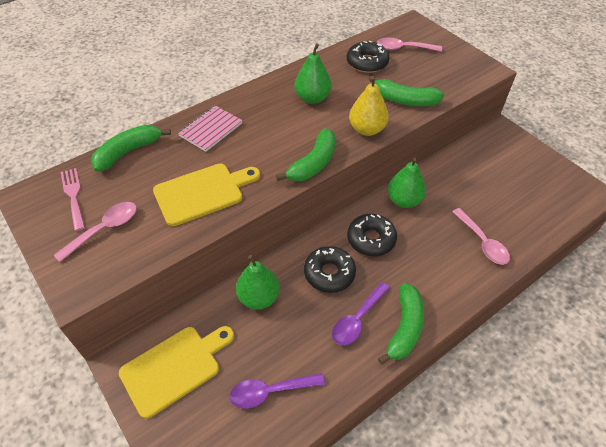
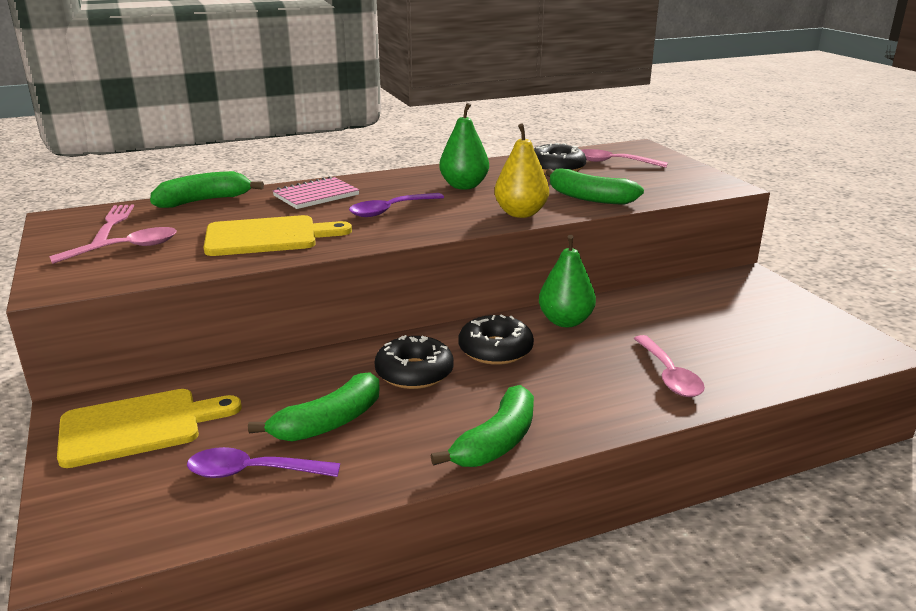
camera: 15 degrees right, 25 degrees down
green pear [236,255,280,310] -> none
green banana [276,128,336,181] -> green banana moved to [248,372,380,442]
purple spoon [332,282,390,346] -> purple spoon moved to [349,193,444,217]

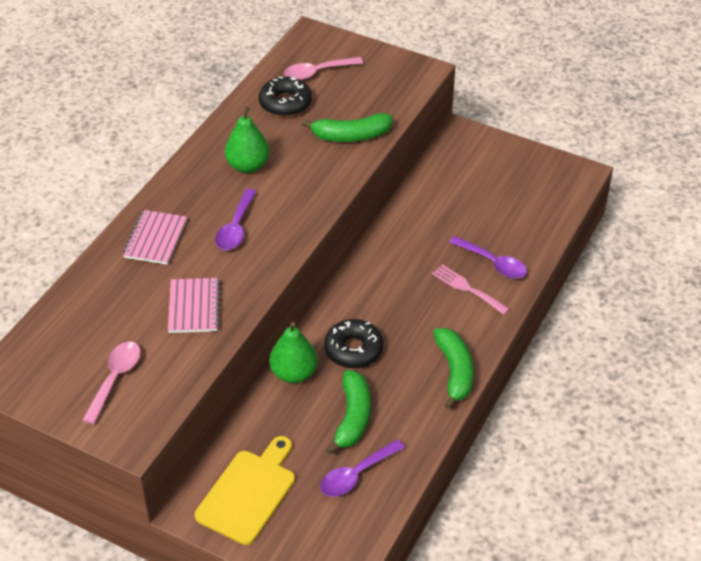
camera: 40 degrees left, 20 degrees up
pink fork [92,204,134,243] -> pink fork moved to [432,264,510,315]
green banana [150,171,264,208] -> none
yellow cutting board [203,215,352,256] -> pink notebook [168,278,221,333]
black donut [459,314,534,365] -> none
yellow pear [494,124,549,218] -> none
green pear [539,235,596,327] -> green pear moved to [269,322,318,383]
pink spoon [634,335,705,397] -> purple spoon [449,236,527,279]

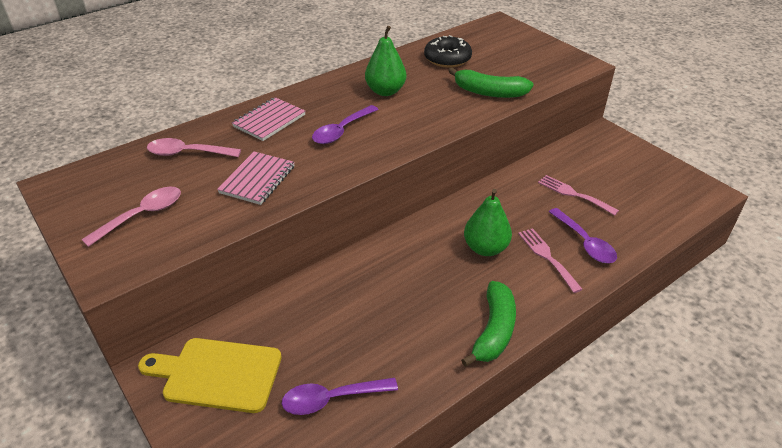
camera: 25 degrees right, 5 degrees down
yellow cutting board [195,436,295,545] -> yellow cutting board turned 135 degrees counterclockwise [138,338,282,413]
green pear [269,322,318,383] -> green pear moved to [464,189,512,256]
pink spoon [284,57,363,80] -> pink spoon moved to [147,138,241,157]
black donut [324,319,383,368] -> none
green banana [326,370,371,455] -> none
none -> pink fork [538,175,619,216]

